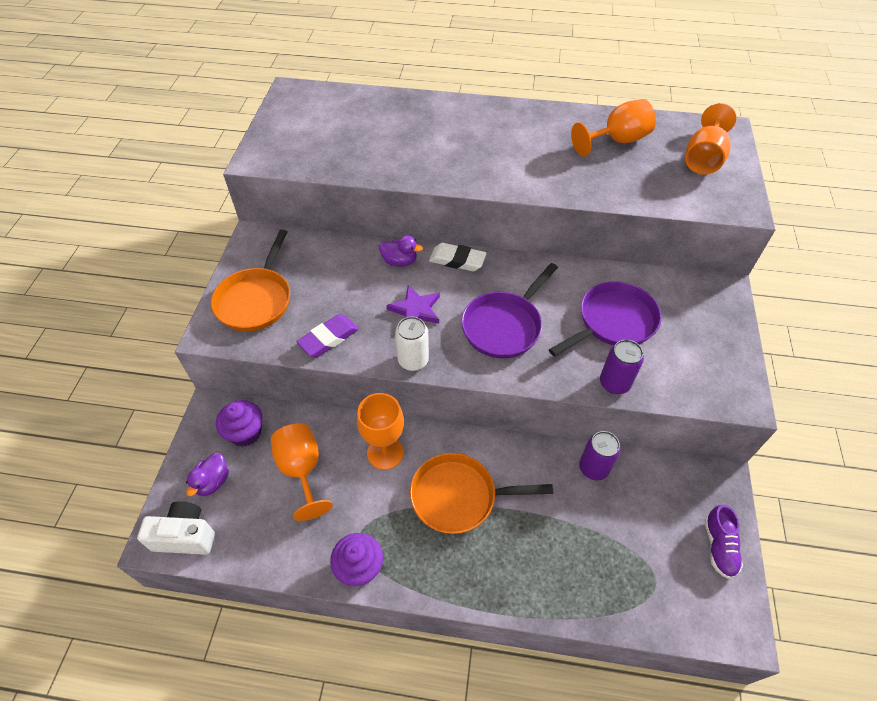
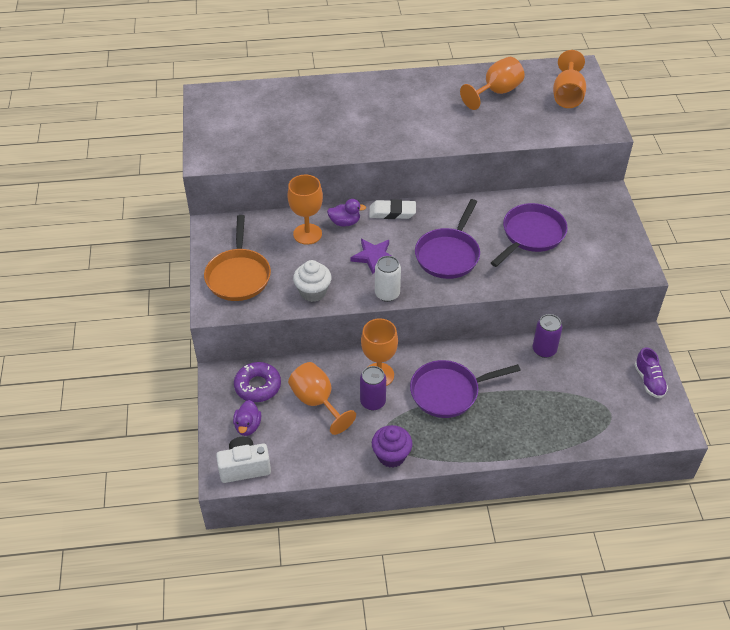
camera: 15 degrees left, 5 degrees down
purple cupcake [216,400,263,447] -> purple donut [234,362,281,402]
purple eraser [296,314,359,357] -> white cupcake [293,260,331,302]
orange pan [410,453,553,534] -> purple pan [410,360,521,418]
purple can [600,339,644,394] -> purple can moved to [360,366,386,410]
none -> orange goblet [287,175,323,245]

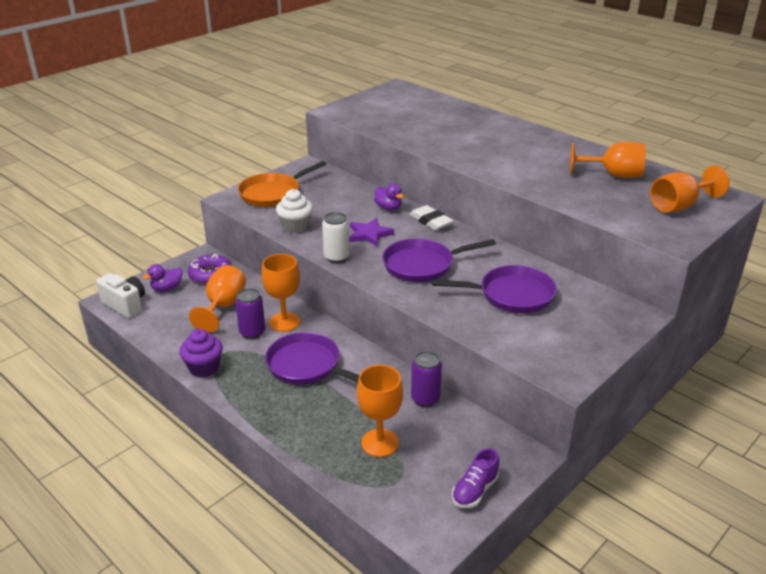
camera: 50 degrees right, 15 degrees down
orange goblet [287,175,323,245] -> orange goblet moved to [357,365,403,457]

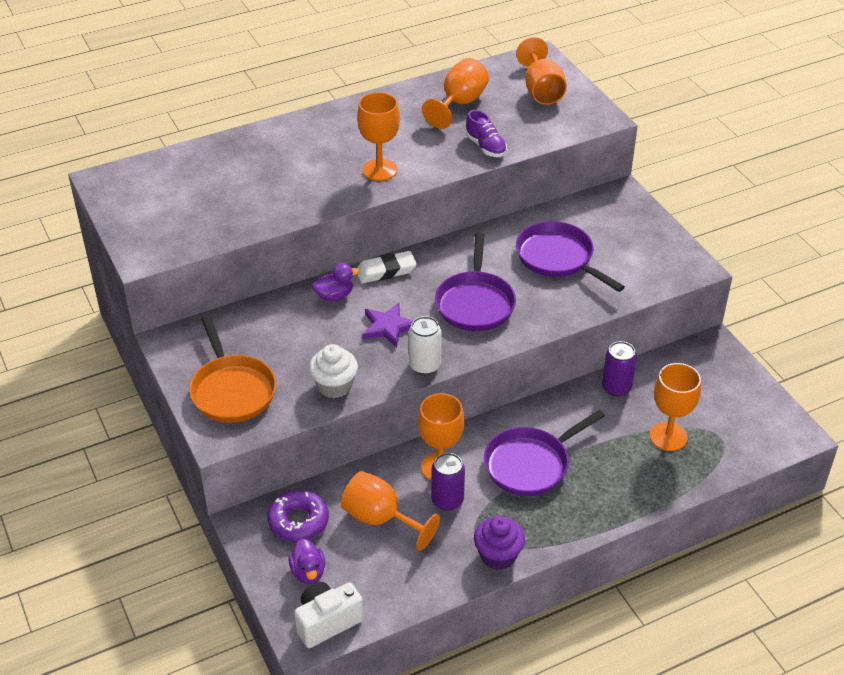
camera: 70 degrees left, 10 degrees up
purple pan [432,265,557,313] -> purple pan turned 60 degrees counterclockwise [516,221,625,292]
purple shoe [452,448,499,508] -> purple shoe moved to [466,110,507,157]
none -> orange goblet [357,92,400,181]

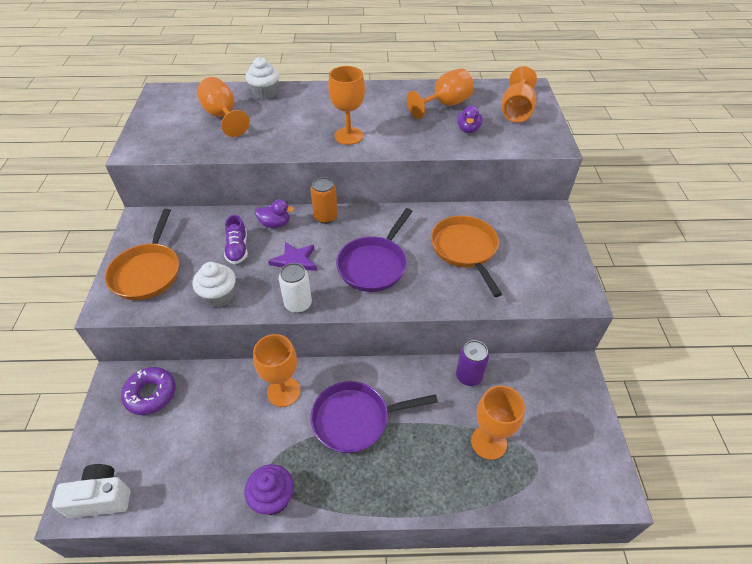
camera: 25 degrees right, 5 degrees up
purple duck [289,538,325,584] -> purple duck moved to [457,105,483,133]
orange goblet [341,471,440,551] -> orange goblet moved to [197,77,250,137]
white eraser [357,251,417,283] -> orange can [311,177,338,224]
purple can [431,453,465,511] -> none
purple shoe [466,110,507,157] -> purple shoe moved to [224,215,248,264]
purple pan [516,221,625,292] -> orange pan [431,216,502,297]
none -> white cupcake [245,57,279,100]

